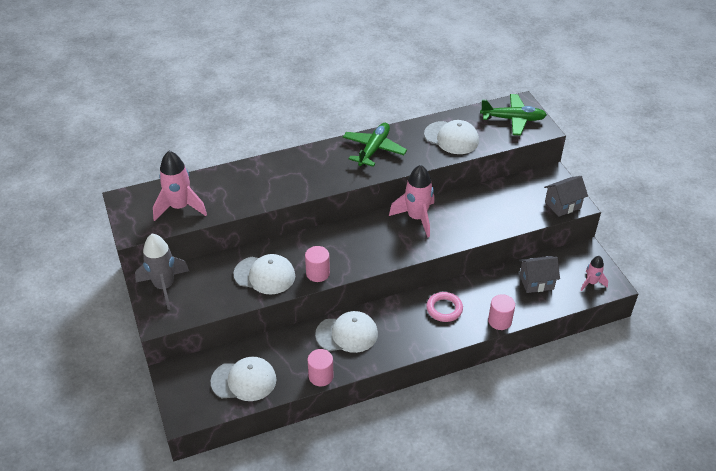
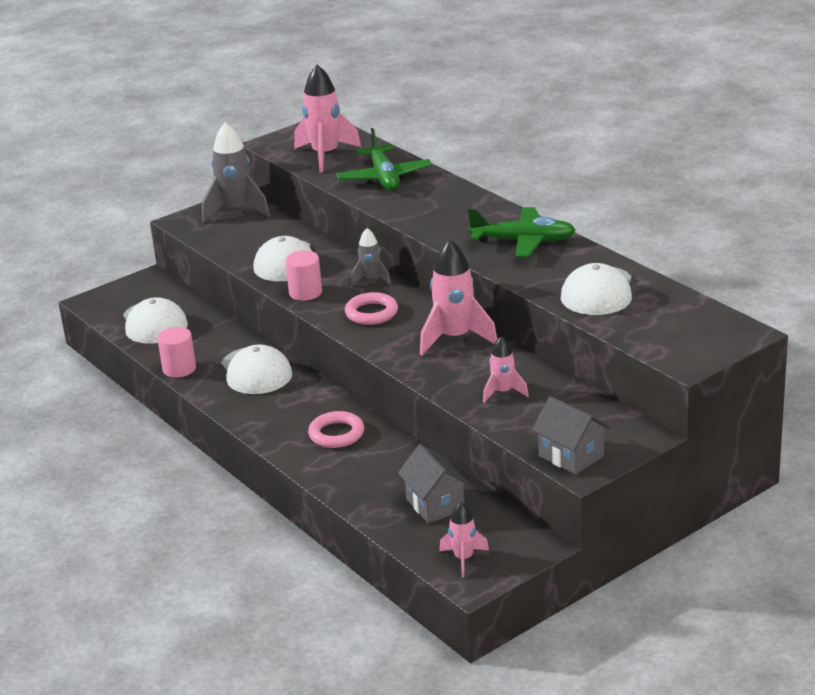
camera: 75 degrees right, 15 degrees down
green plane [480,94,547,135] -> green plane moved to [336,128,432,191]
pink cylinder [488,294,515,330] -> none
none -> pink ring [345,292,398,325]
none -> grey rocket [350,228,391,286]
none -> pink rocket [483,336,529,403]

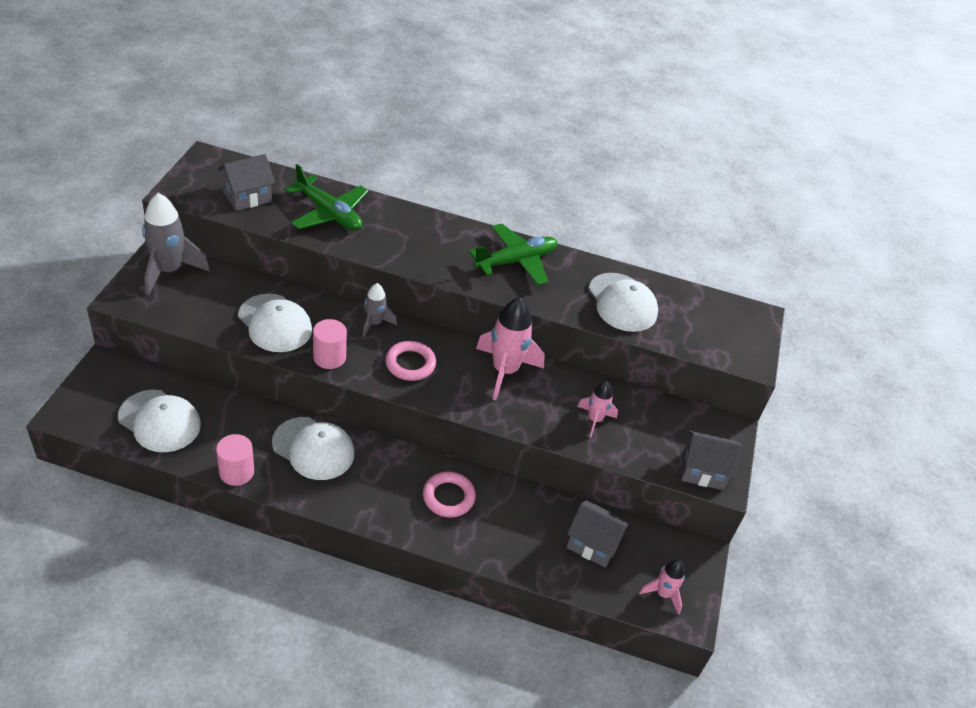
camera: 45 degrees left, 15 degrees up
pink rocket [294,65,361,172] -> grey house [217,154,275,211]

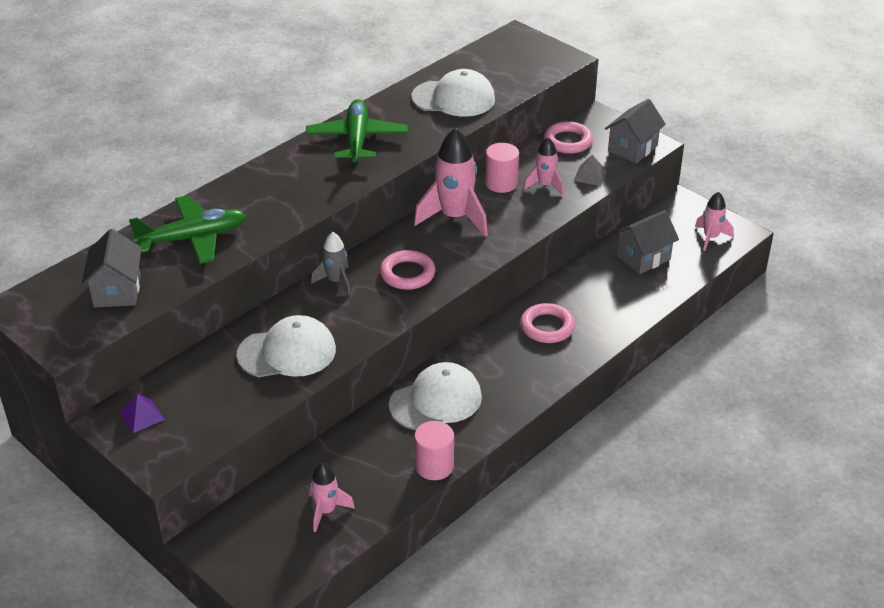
camera: 55 degrees left, 5 degrees down
white cap [118,390,201,452] -> pink rocket [309,463,355,532]
grey rocket [142,193,210,295] -> purple pyramid [119,394,165,433]
pink cylinder [313,319,347,369] -> pink cylinder moved to [485,143,519,193]
none -> pink ring [544,121,593,154]
none -> grey pyramid [574,155,607,186]

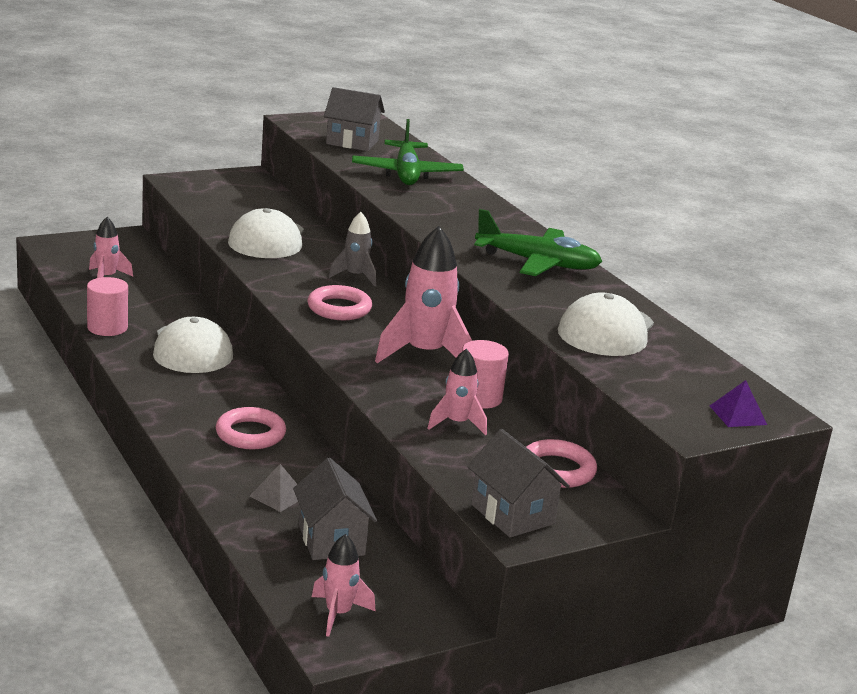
camera: 105 degrees right, 15 degrees down
purple pyramid [119,394,165,433] -> purple pyramid moved to [710,380,767,427]
grey pyramid [574,155,607,186] -> grey pyramid moved to [249,464,298,512]

